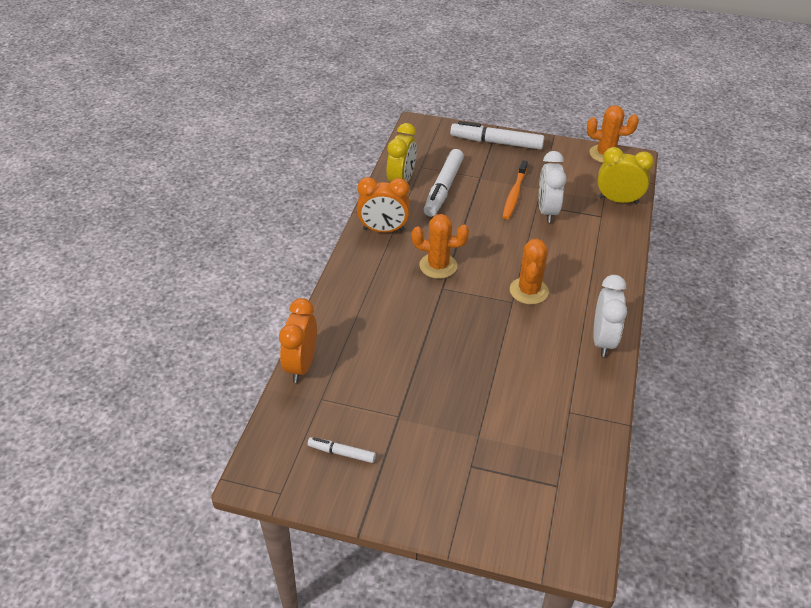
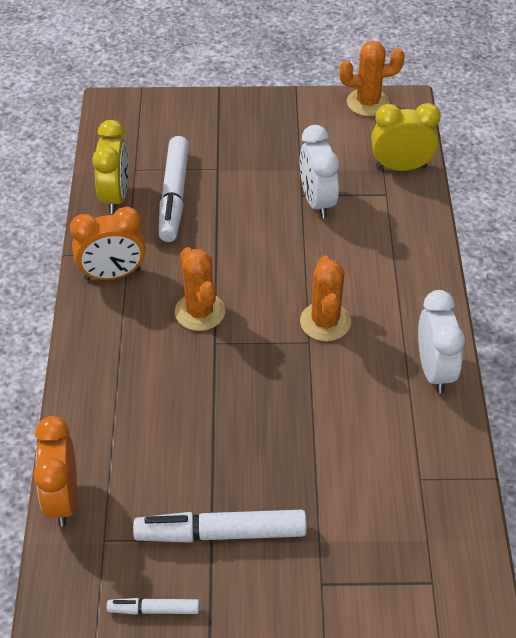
camera: 15 degrees left, 5 degrees up
orange cactus [412,214,469,279] -> orange cactus turned 75 degrees clockwise [175,247,225,331]
white marker [450,121,544,150] -> white marker moved to [133,510,307,543]
orange toothbrush [503,160,528,219] -> none

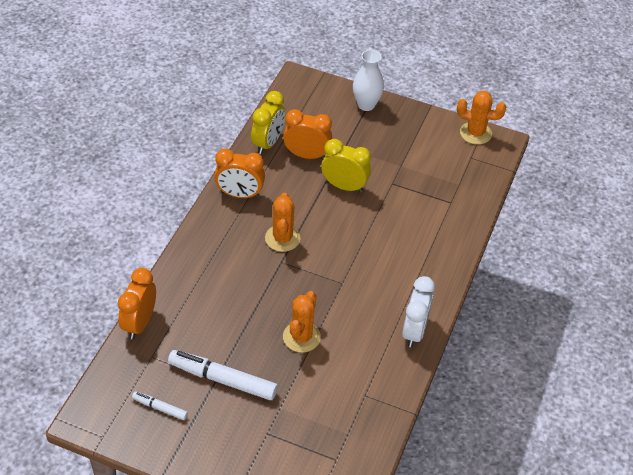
camera: 20 degrees right, 0 degrees up
white marker [159,136,189,242] -> orange clock [283,109,332,159]
white clock [300,125,339,218] -> none
orange cactus [300,256,351,341] -> orange cactus moved to [283,291,321,352]
yellow clock [371,103,441,171] -> yellow clock moved to [321,139,371,193]
none -> white vase [353,50,384,111]

